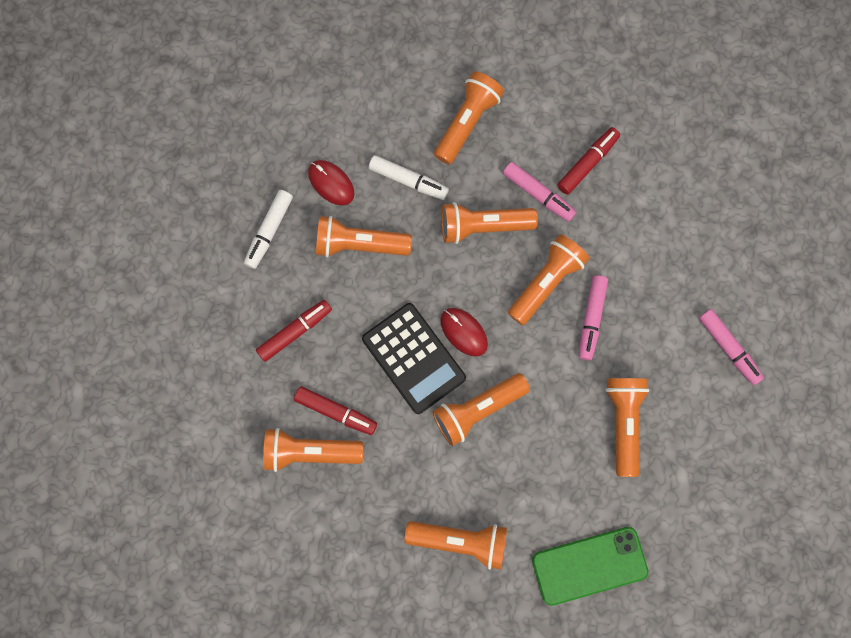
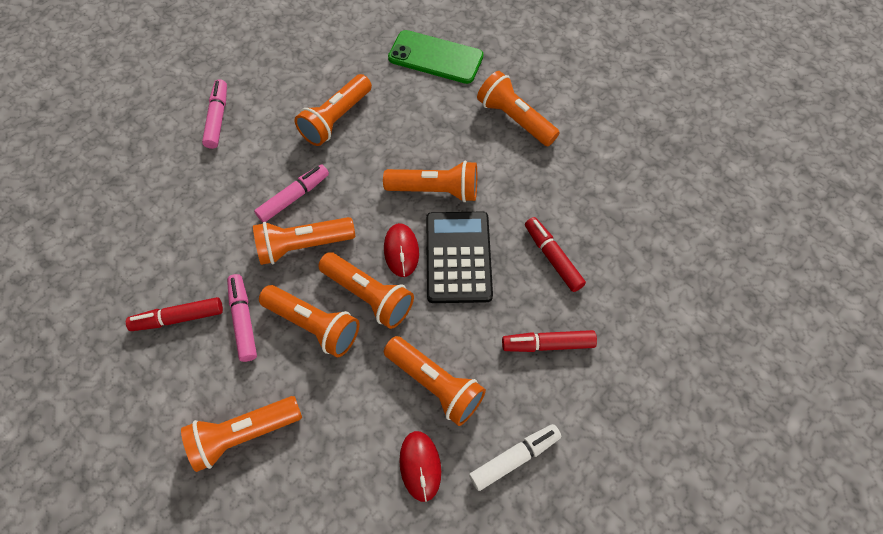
camera: 145 degrees left, 15 degrees down
orange flashlight [263,428,363,472] -> orange flashlight moved to [318,252,414,329]
white marker [369,155,449,200] -> none

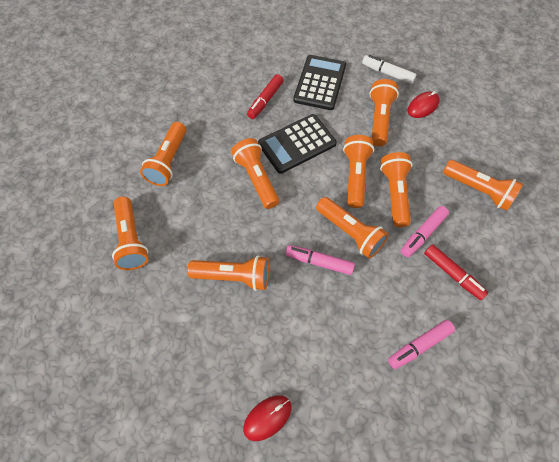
camera: 120 degrees left, 0 degrees up
pink marker [202,79,227,149] -> pink marker moved to [388,320,455,369]
red mouse [384,223,419,277] -> red mouse moved to [243,395,292,441]
green phone [388,30,483,84] -> orange flashlight [112,197,148,270]
red marker [502,330,597,352] -> black calculator [293,55,346,110]

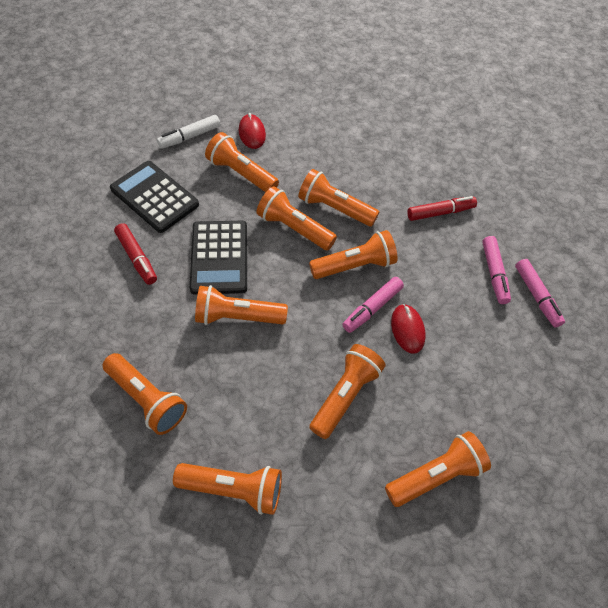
camera: 65 degrees left, 5 degrees down
red mouse [243,395,292,441] -> red mouse moved to [391,304,426,354]
pink marker [401,206,449,257] -> pink marker moved to [515,259,565,328]
orange flashlight [443,160,523,211] -> orange flashlight moved to [385,431,491,507]

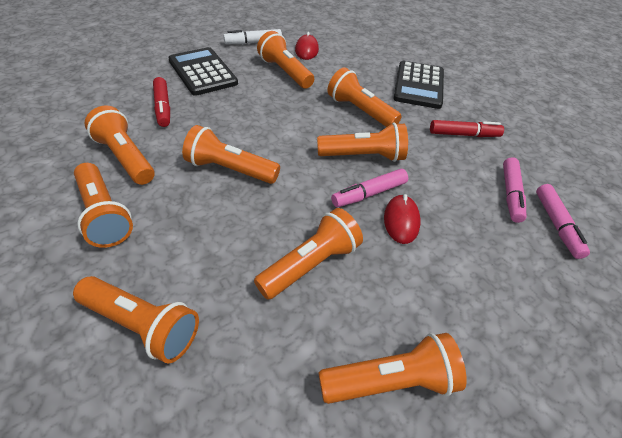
camera: 15 degrees right, 10 degrees down
black calculator [190,221,247,295] -> black calculator moved to [393,61,444,109]
orange flashlight [257,186,337,251] -> orange flashlight moved to [85,106,155,185]

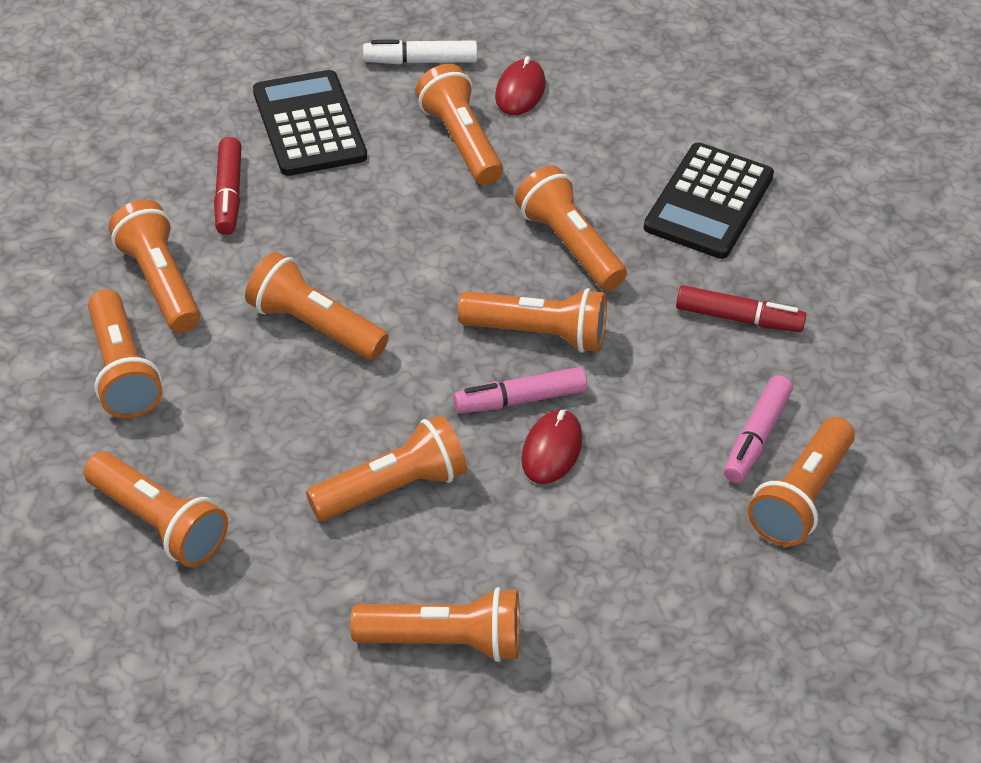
camera: 15 degrees right, 0 degrees up
pink marker [536,184,590,259] -> orange flashlight [748,417,855,546]

